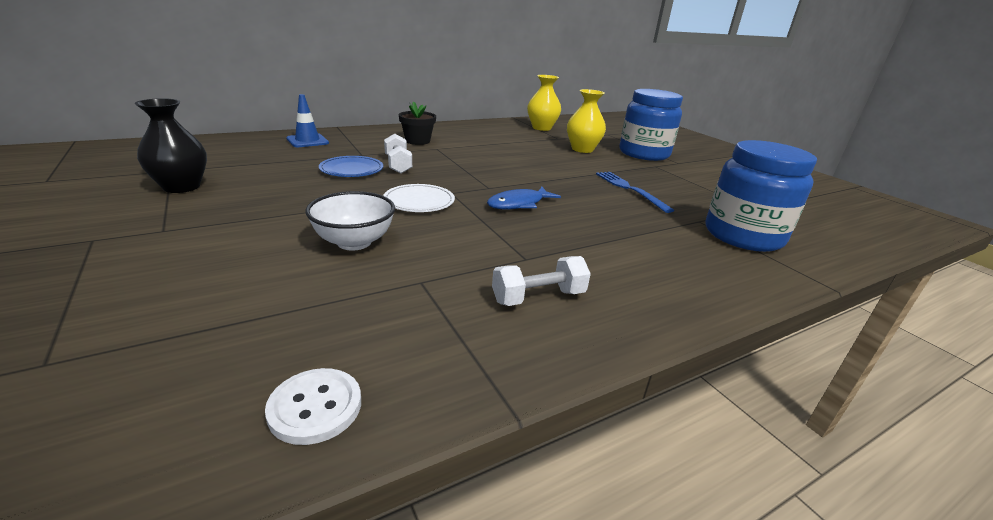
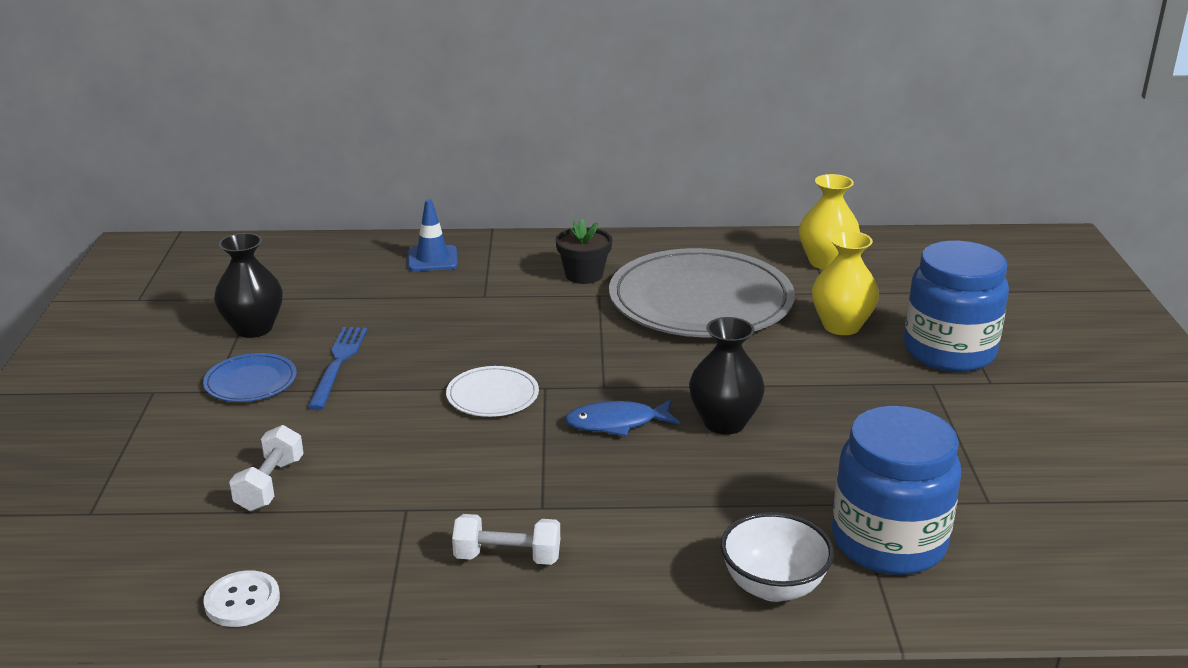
camera: 30 degrees right, 0 degrees up
white bowl [306,191,395,250] -> white bowl moved to [721,512,834,602]
blue plate [319,156,383,177] -> blue plate moved to [203,353,297,402]
white dumbbell [384,134,412,173] -> white dumbbell moved to [229,425,304,511]
blue fork [596,172,674,213] -> blue fork moved to [308,327,367,410]
none -> grey plate [609,248,795,337]
none -> black vase [689,317,765,435]

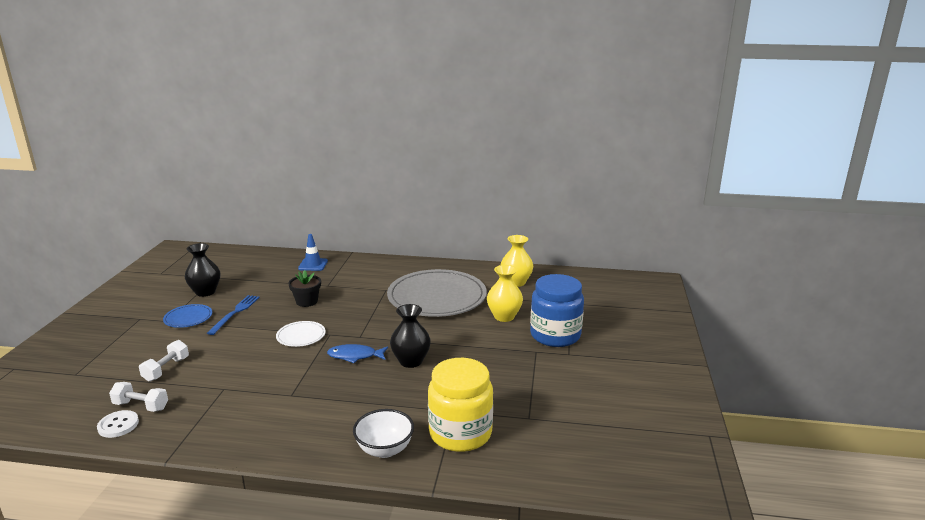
camera: 10 degrees right, 5 degrees down
white dumbbell [452,514,560,565] -> white dumbbell moved to [109,382,168,412]
black flower pot [556,218,613,284] -> black flower pot moved to [288,270,321,307]
blue jar [832,406,961,575] -> yellow jar [428,358,493,452]

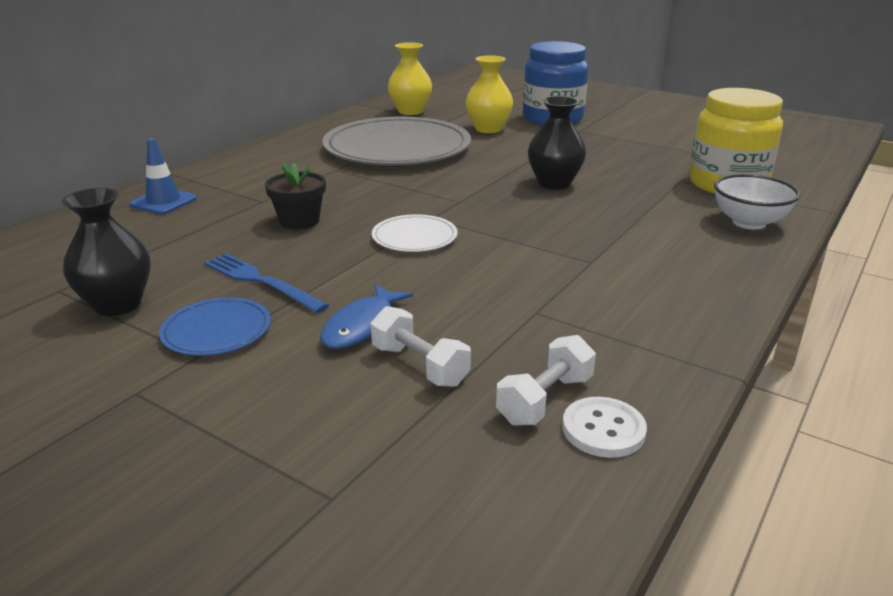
camera: 65 degrees left, 5 degrees up
blue fish [327,344,388,363] -> blue fish moved to [320,284,413,349]

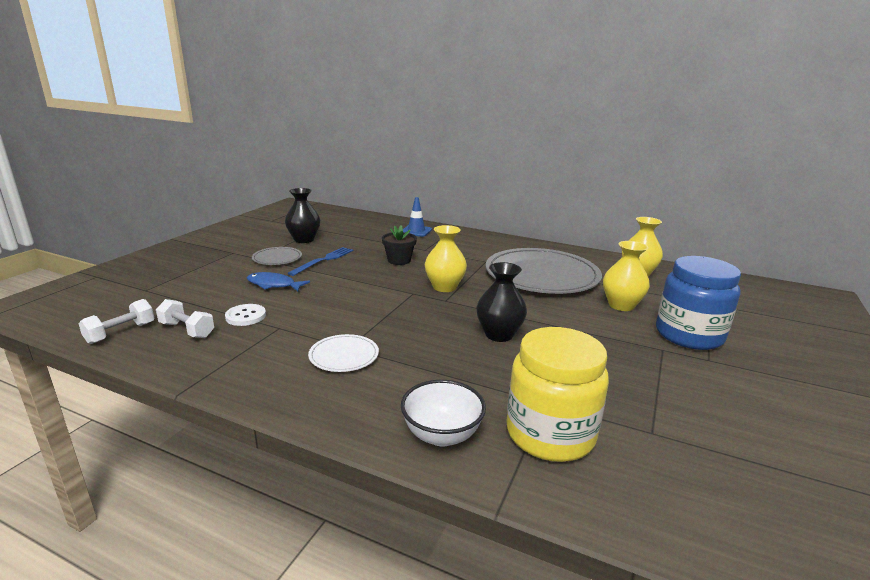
camera: 80 degrees right, 5 degrees down
blue plate [159,297,271,356] -> grey plate [252,247,302,265]
white dumbbell [371,306,471,387] -> white dumbbell moved to [79,299,154,344]
white plate [372,214,458,252] -> white plate moved to [308,334,379,372]
white button [562,397,647,458] -> white button moved to [225,304,266,326]
none -> yellow vase [425,225,467,292]

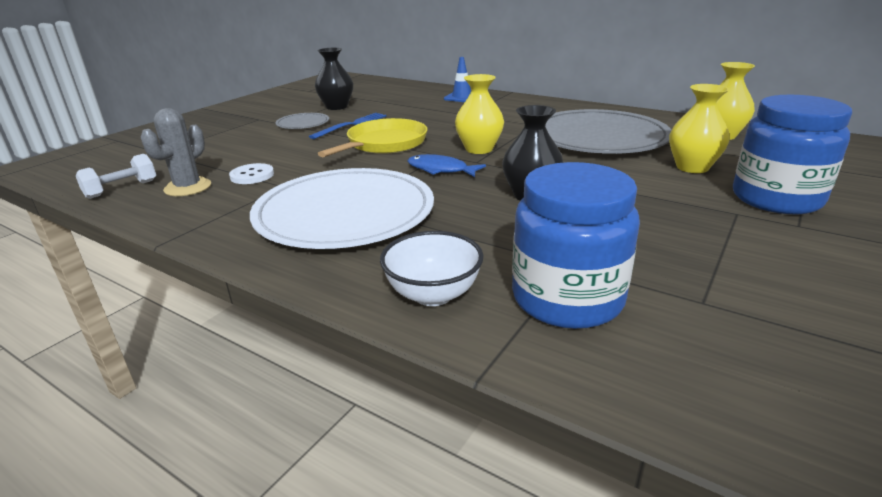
camera: 10 degrees right, 5 degrees up
white dumbbell [156,299,214,338] -> grey cactus [141,108,211,196]
blue fish [247,272,310,291] -> blue fish moved to [408,154,486,177]
white plate [308,334,379,372] -> white plate [250,168,434,249], size x2.27
black flower pot [382,225,417,265] -> none
yellow jar [506,327,609,462] -> blue jar [512,162,640,329]
none -> yellow pan [318,118,427,157]

